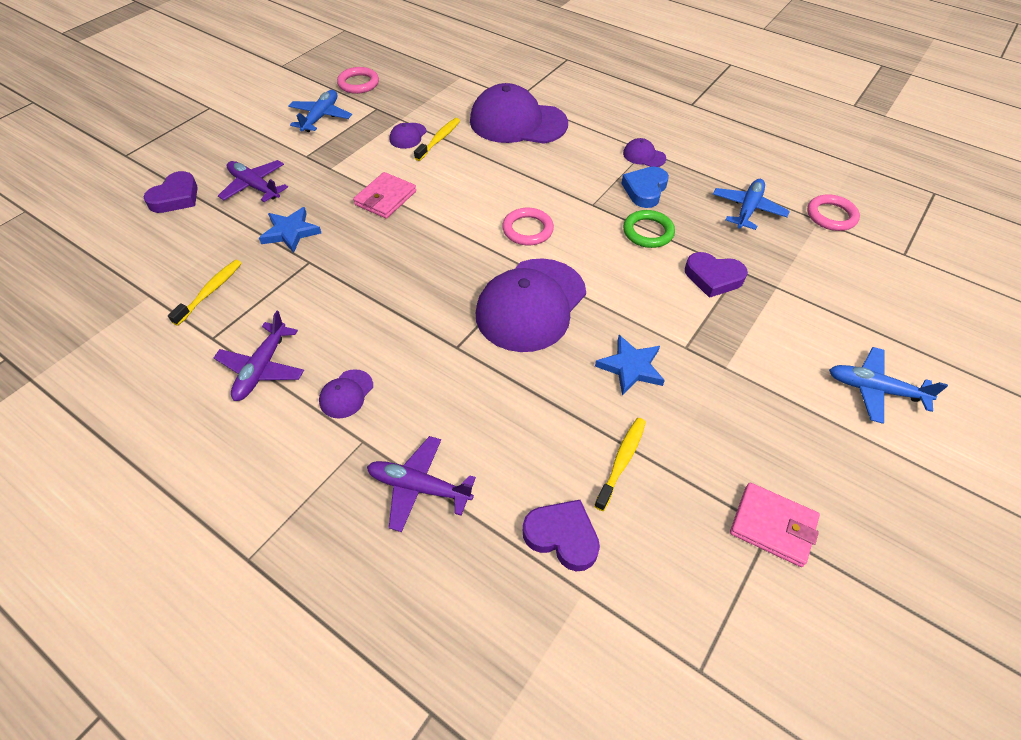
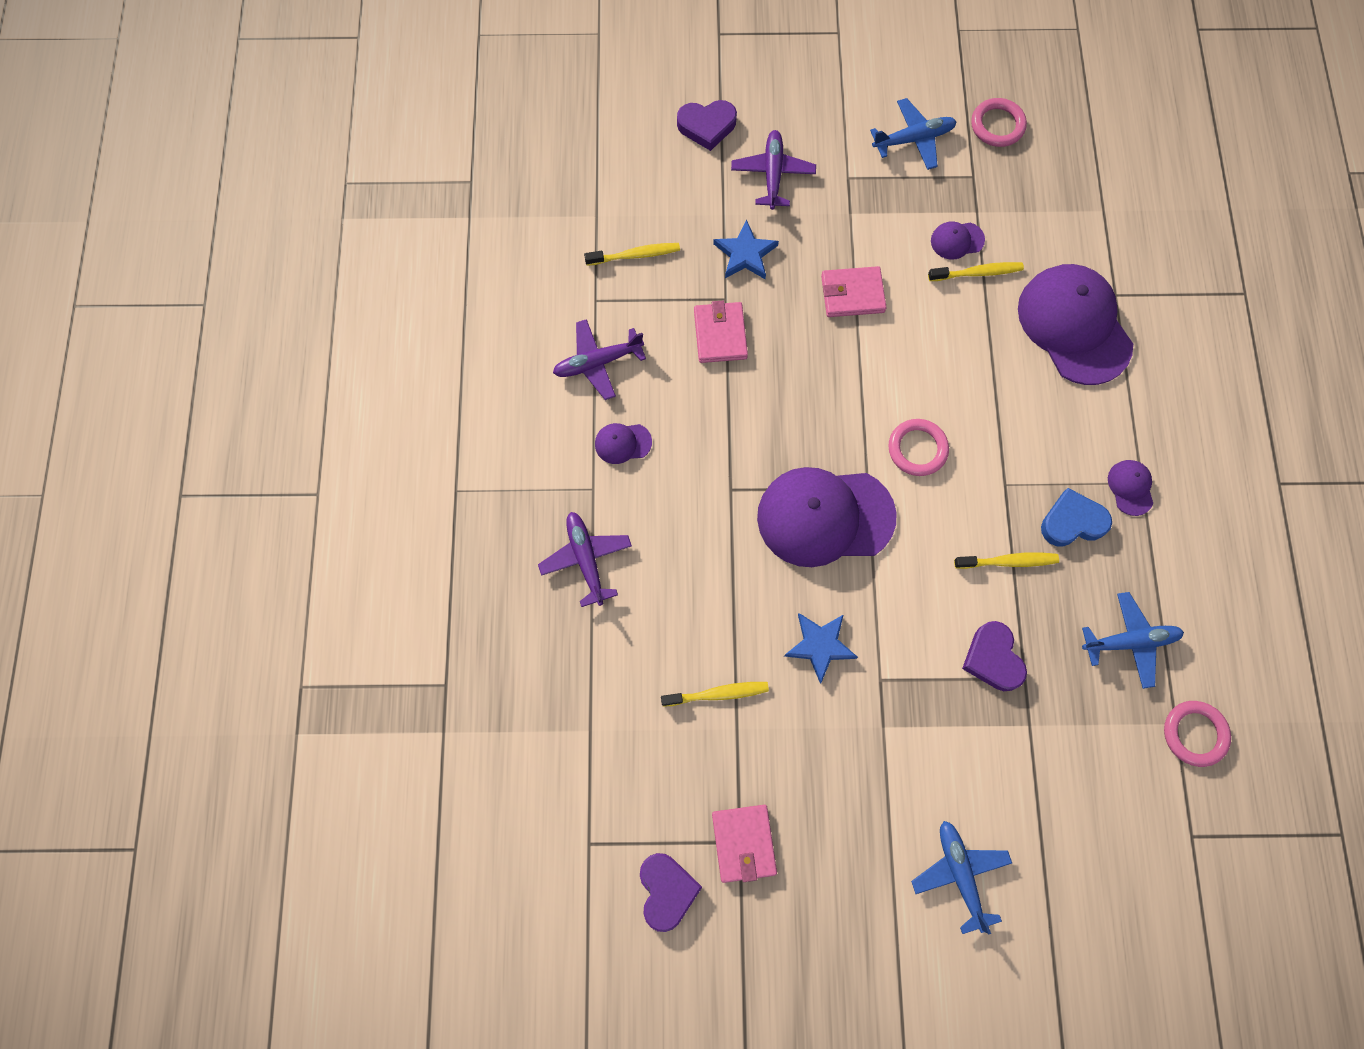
camera: 55 degrees right, 20 degrees up
purple heart [523,500,600,571] -> purple heart moved to [640,853,702,932]
green ring [623,210,675,248] -> yellow toothbrush [954,552,1059,569]
none -> pink wallet [694,301,748,363]

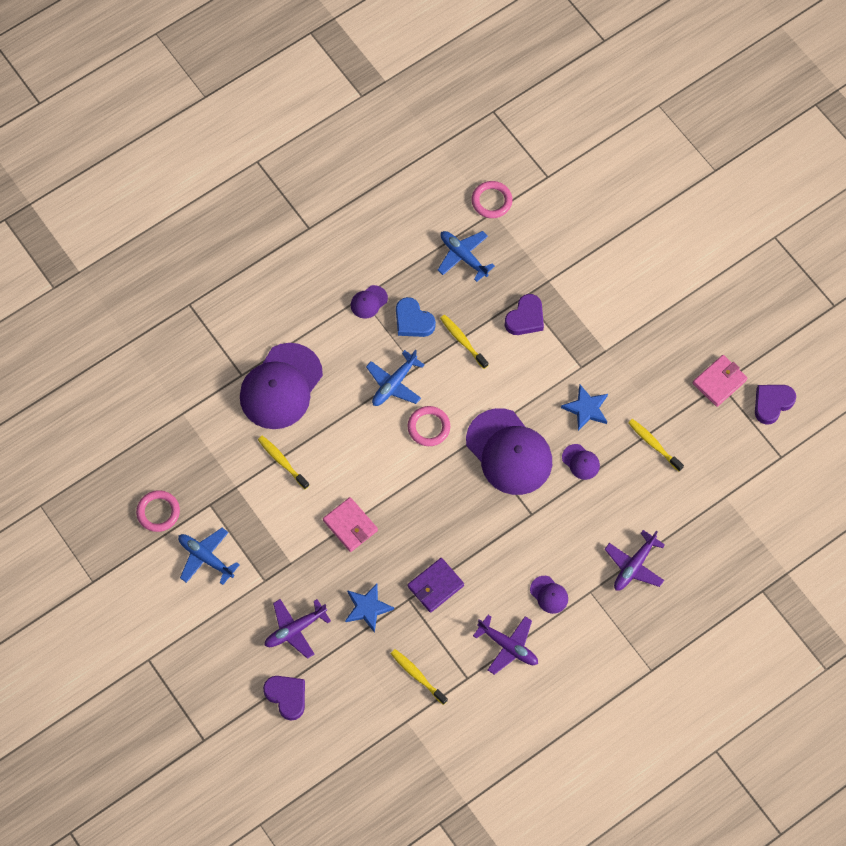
camera: 125 degrees left, 5 degrees down
pink wallet [694,301,748,363] -> purple wallet [408,558,464,613]
blue plane [911,821,1012,934] -> blue plane moved to [366,350,425,406]
purple cap [931,221,985,260] -> purple cap moved to [562,444,600,480]

